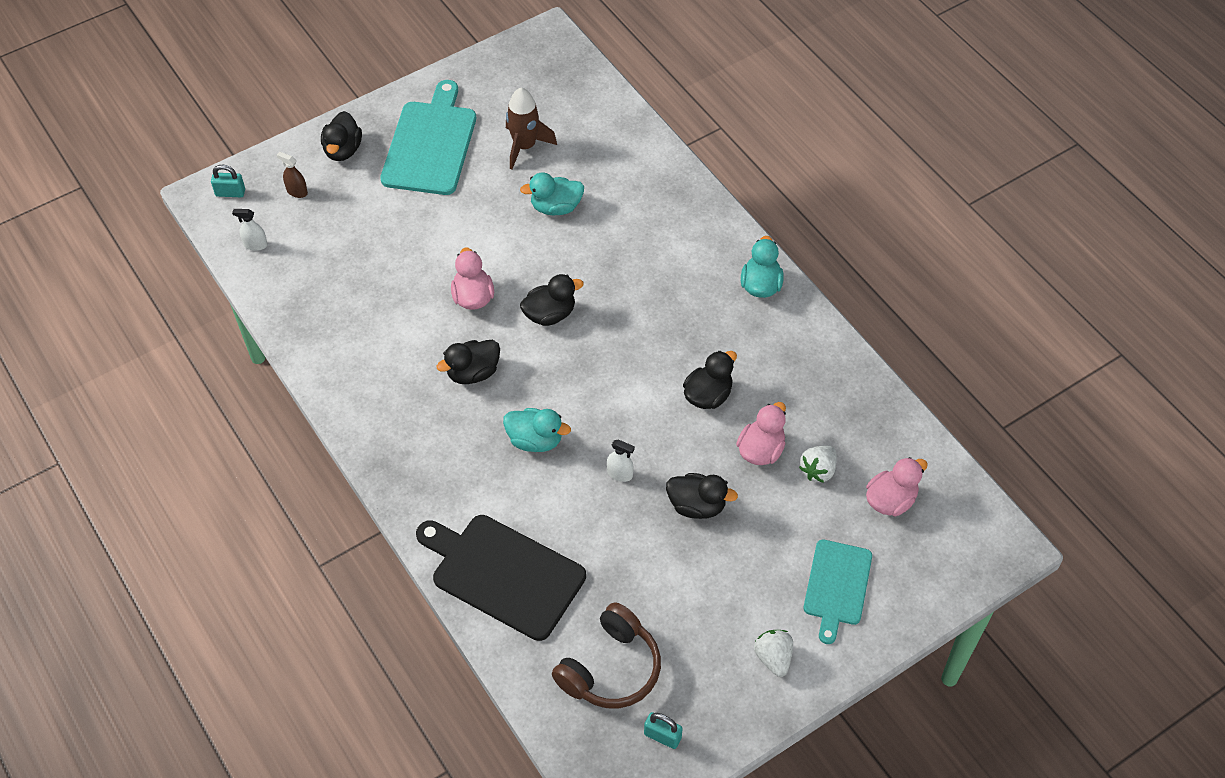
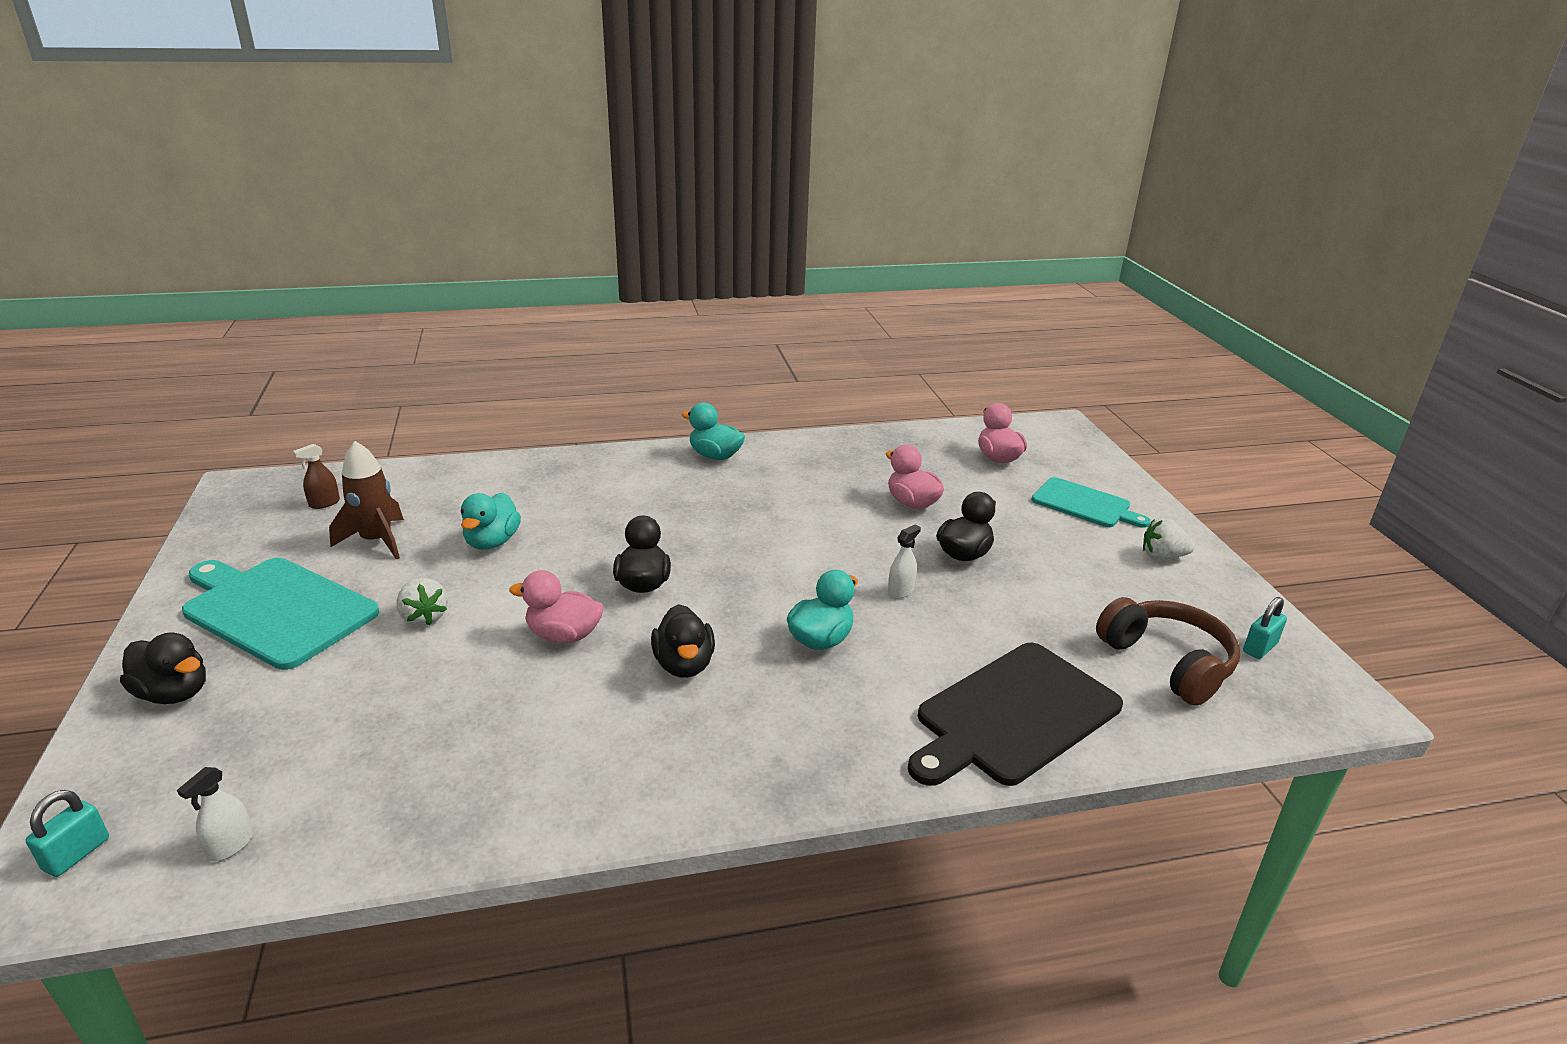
camera: 70 degrees left, 25 degrees down
brown spray bottle [277,152,308,198] -> brown spray bottle moved to [294,444,340,509]
black duck [683,351,737,409] -> none
white strawberry [799,446,837,483] -> white strawberry moved to [396,578,448,626]

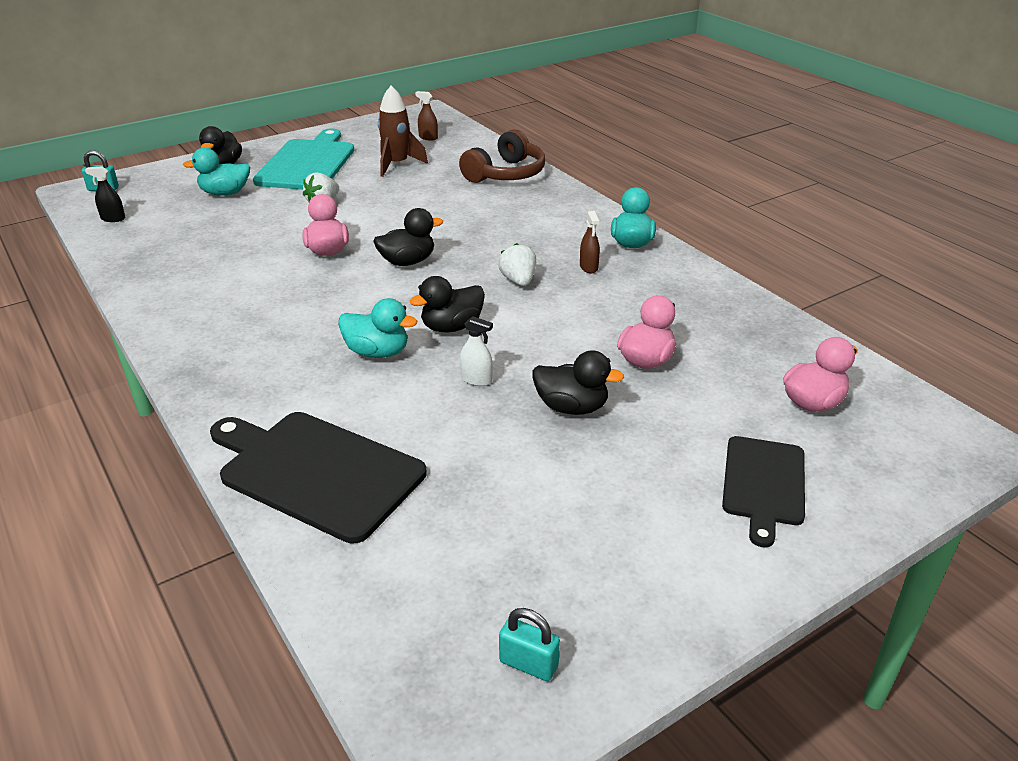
camera: 70 degrees right, 5 degrees up
white spray bottle [177,767,253,861] -> black spray bottle [85,166,125,222]
turquoise duck [461,493,521,550] -> turquoise duck moved to [183,147,250,196]
black duck [651,604,715,678] -> black duck moved to [410,276,485,333]
turquoise cutting board [1031,477,1151,528] -> black cutting board [722,436,805,547]
brown headphones [1096,597,1240,706] -> brown headphones moved to [459,129,545,183]
white strawberry [1143,518,1195,560] -> white strawberry moved to [498,243,536,286]
none -> brown spray bottle [580,211,600,273]

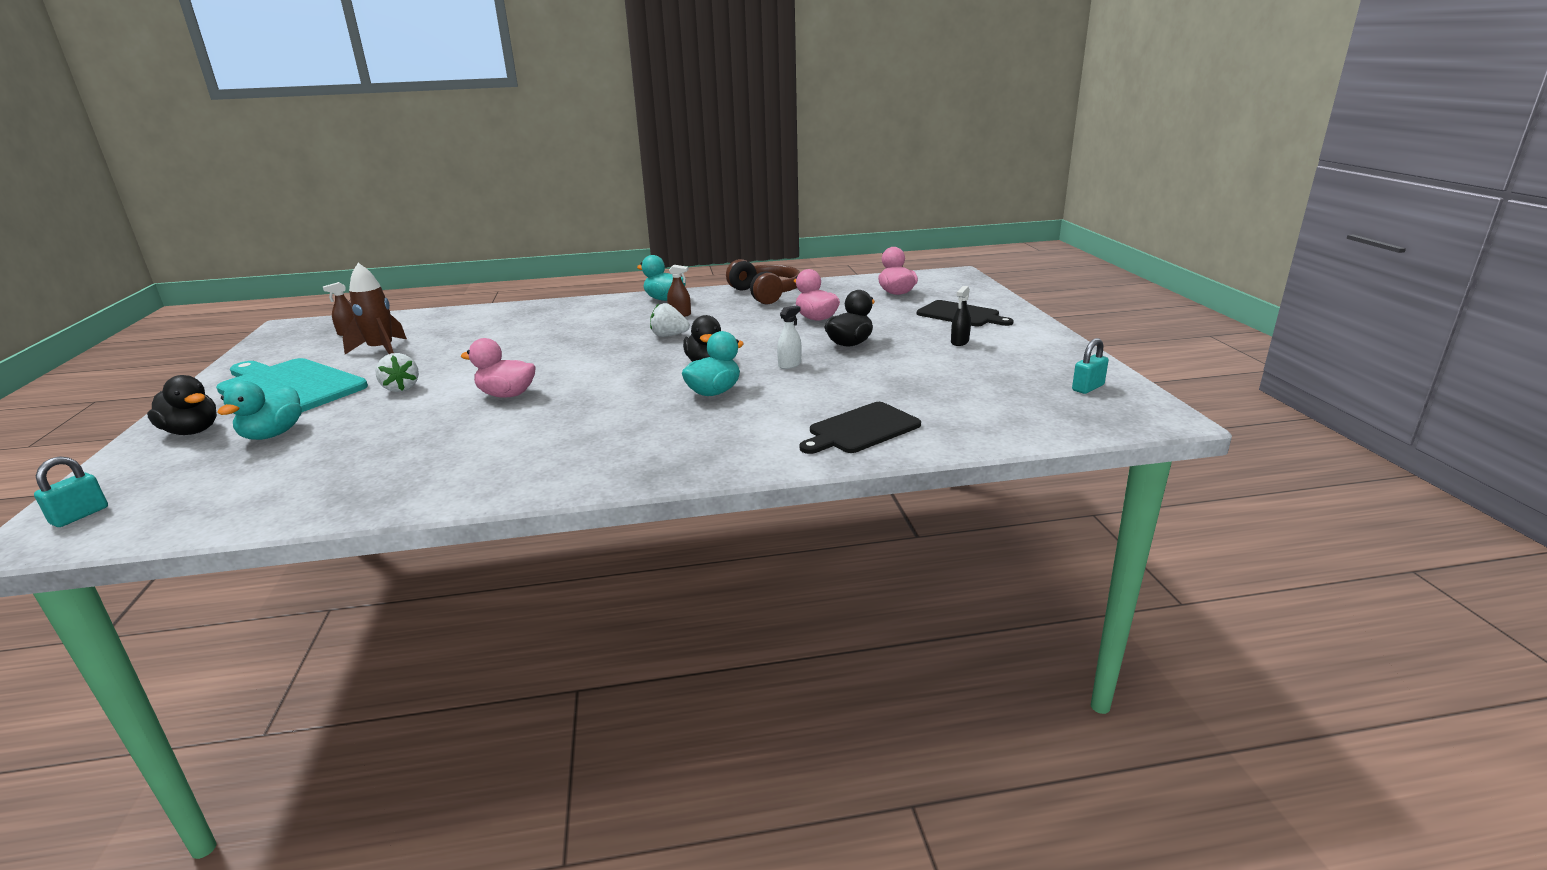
camera: 65 degrees left, 10 degrees down
black spray bottle [85,166,125,222] -> black spray bottle moved to [951,286,971,346]
black cutting board [210,412,426,544] -> black cutting board [799,402,921,454], size x0.63
black duck [374,208,443,266] -> none
brown headphones [459,129,545,183] -> brown headphones moved to [726,259,800,304]

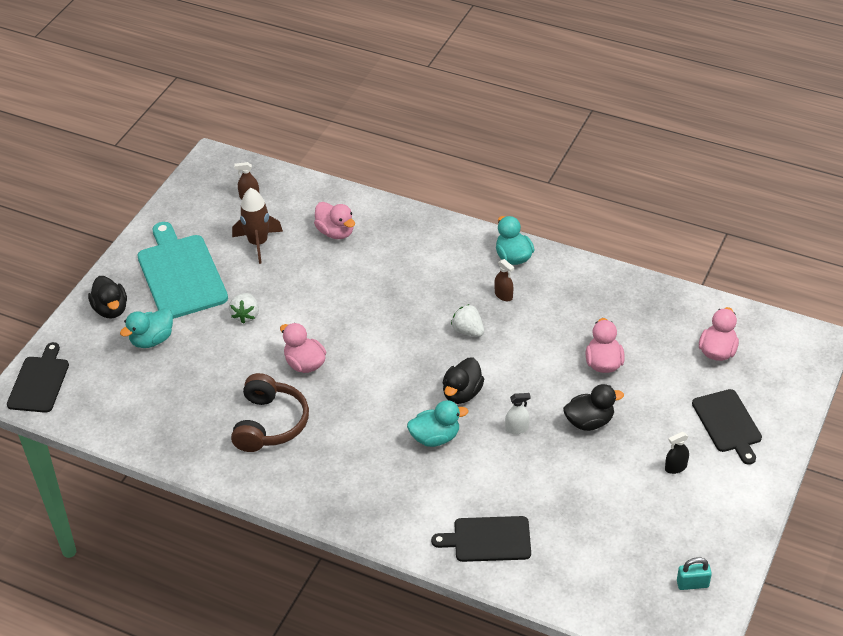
camera: 35 degrees right, 20 degrees up
turquoise padlock [34,456,108,527] -> black cutting board [7,342,69,413]
brown headphones [726,259,800,304] -> brown headphones moved to [231,373,309,452]
none -> pink duck [314,202,355,239]

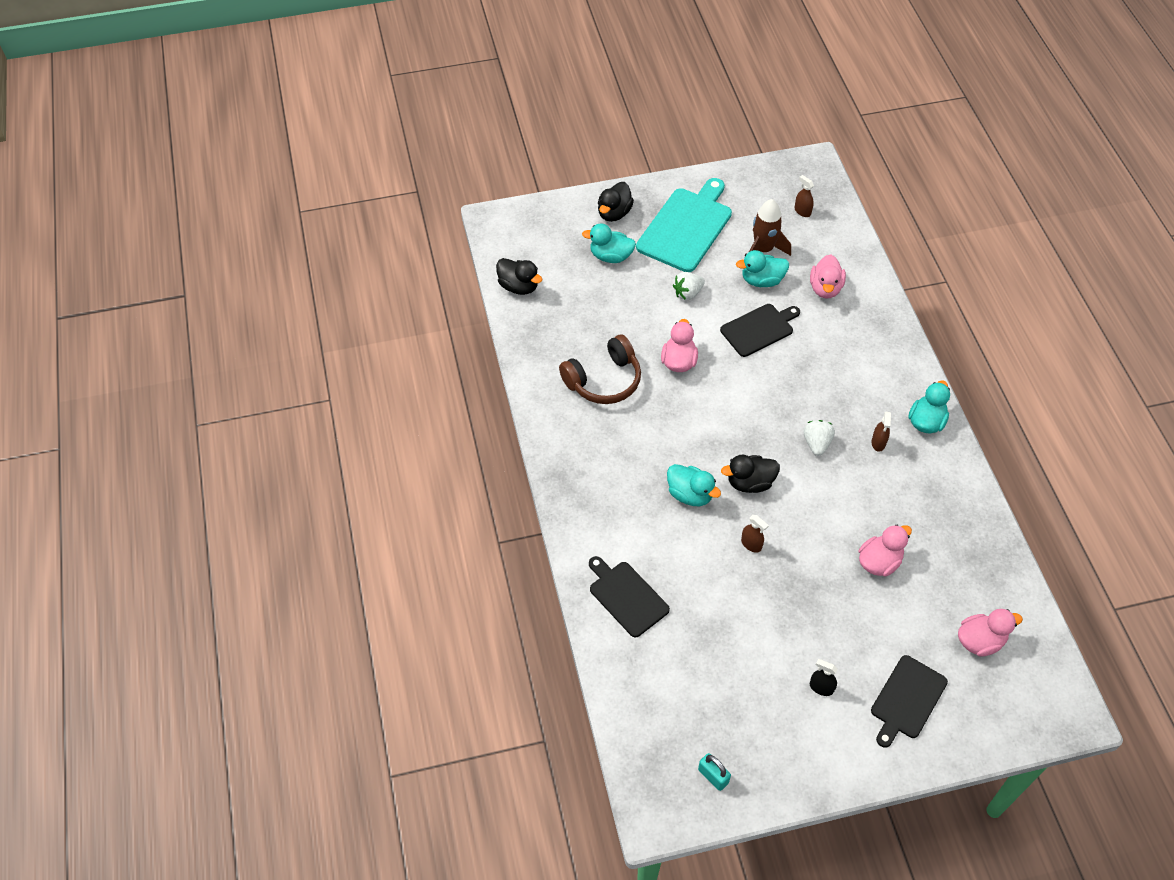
camera: 50 degrees right, 10 degrees up
black cutting board [7,342,69,413] -> black cutting board moved to [720,304,800,357]
white spray bottle [505,393,531,434] -> brown spray bottle [741,515,769,553]
black duck [563,384,624,431] -> black duck moved to [496,258,543,295]
none -> turquoise duck [736,250,789,287]

